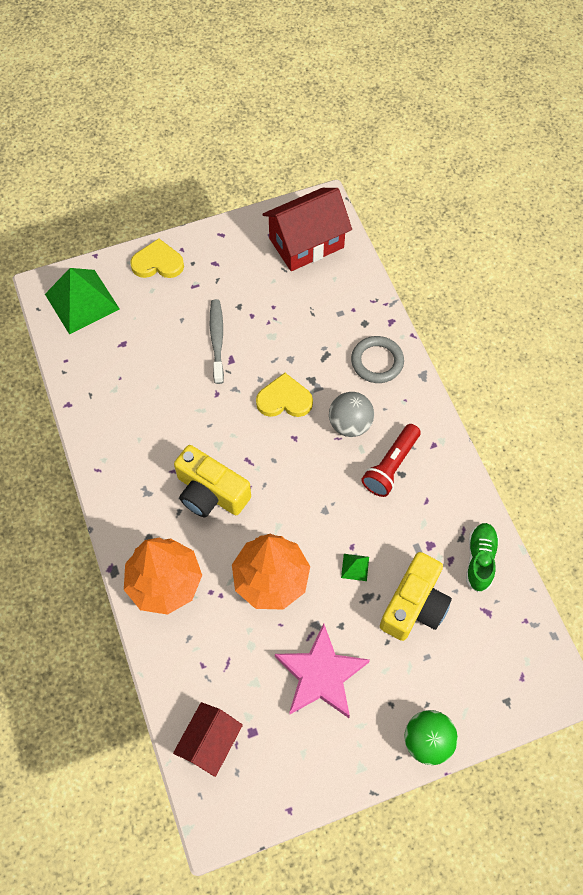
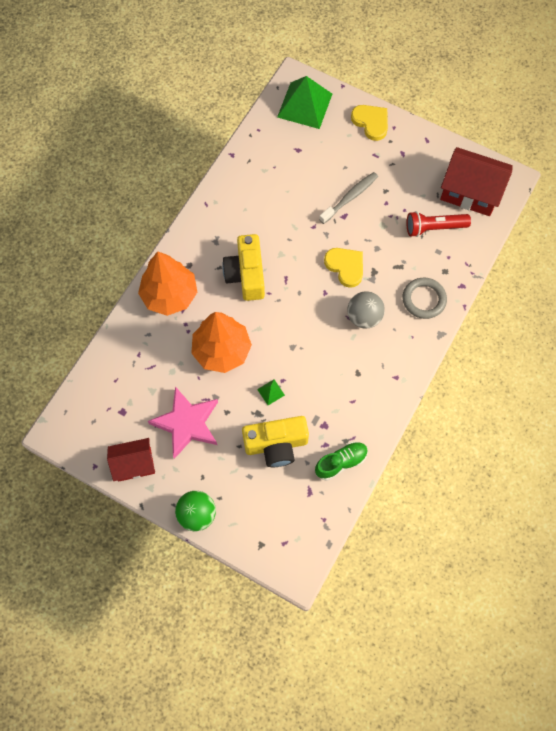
camera: 50 degrees right, 5 degrees up
red house [173,702,243,777] -> red house moved to [107,438,155,481]
red flashlight [362,424,421,497] -> red flashlight moved to [406,211,471,237]

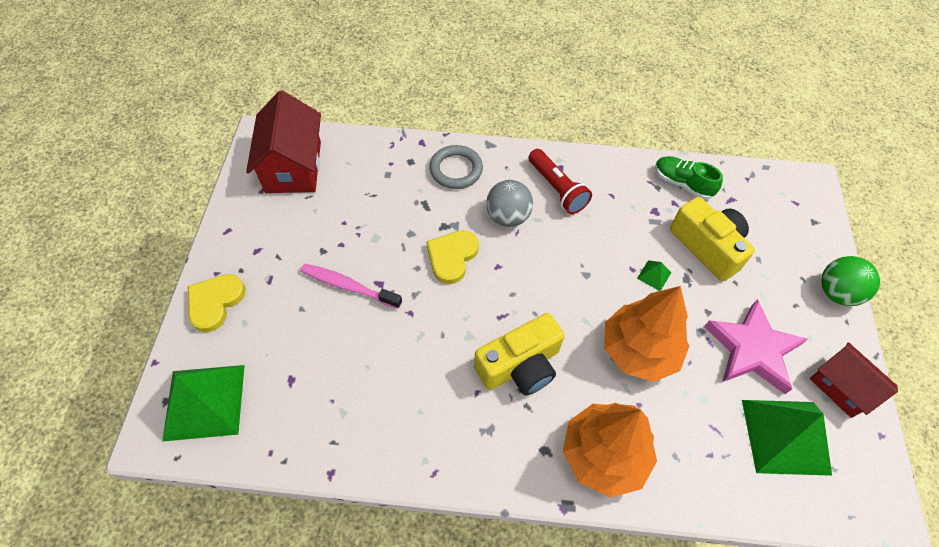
camera: 115 degrees left, 10 degrees down
grey toothbrush [319,172,378,224] -> pink toothbrush [300,263,402,309]
red flashlight [406,211,471,237] -> red flashlight moved to [528,149,592,214]
none -> green pyramid [742,400,832,476]

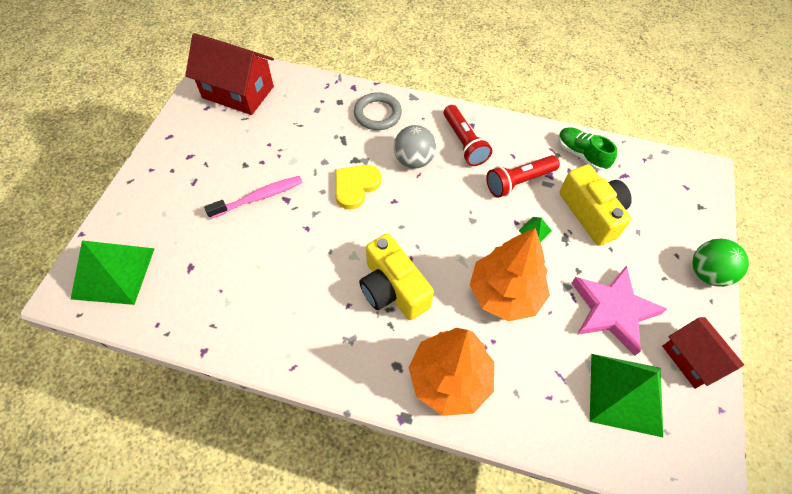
camera: 10 degrees right, 0 degrees up
yellow heart [188,274,245,332] -> none
red house [246,90,321,193] -> red house turned 75 degrees counterclockwise [185,33,274,115]
pink toothbrush [300,263,402,309] -> pink toothbrush turned 120 degrees clockwise [204,176,303,219]
yellow camera [474,313,565,395] -> yellow camera turned 75 degrees clockwise [359,233,434,320]
none -> red flashlight [486,155,560,198]

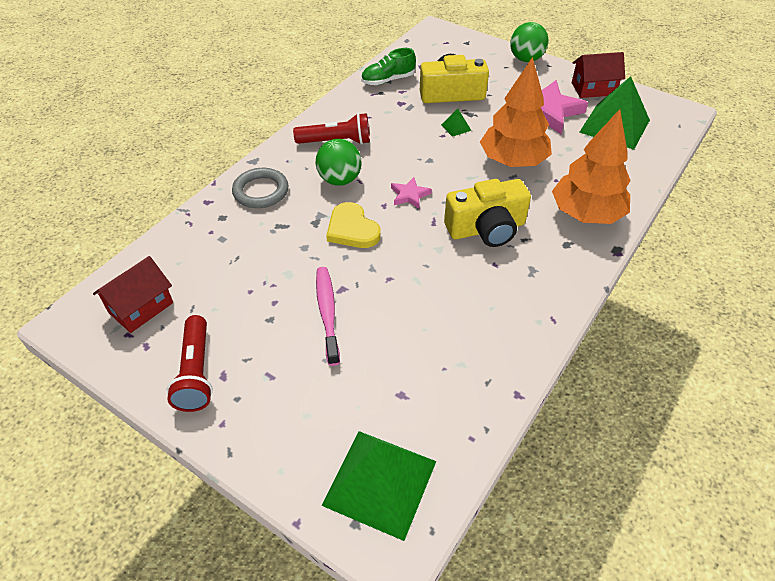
camera: 70 degrees left, 10 degrees down
red house [185,33,274,115] -> red house [93,256,173,333], size x0.64
grey ball [394,125,436,169] -> green ball [316,139,362,186]
red flashlight [486,155,560,198] -> red flashlight moved to [167,315,213,412]
none -> pink star [391,177,432,209]

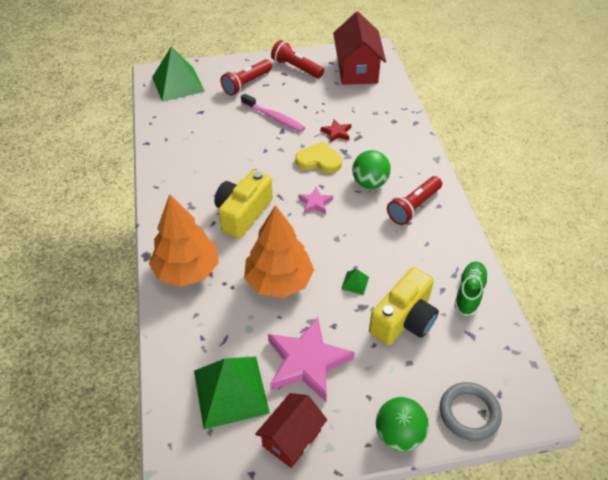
camera: 135 degrees right, 0 degrees up
red house [93,256,173,333] -> red house [333,11,386,85], size x1.57
grey ring [232,168,289,208] -> grey ring moved to [440,382,502,441]
none -> red flashlight [220,59,272,96]
none -> red star [321,119,351,142]

